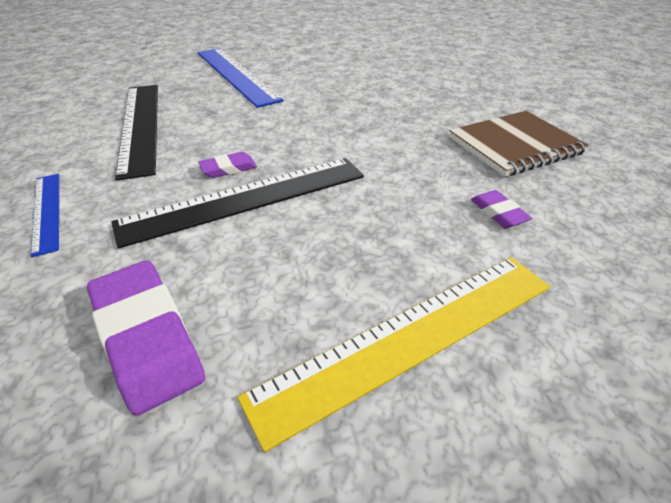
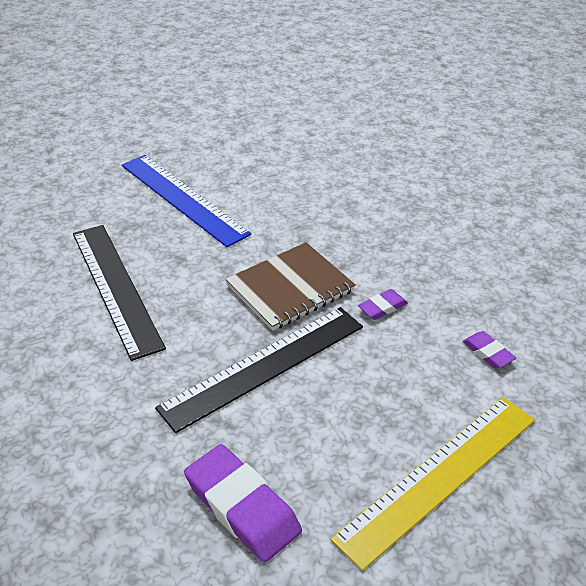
camera: 10 degrees left, 0 degrees up
blue ruler [31,174,59,257] -> none
purple eraser [198,152,257,178] -> purple eraser moved to [358,289,408,320]
brown notebook [449,111,589,177] -> brown notebook moved to [225,242,356,331]

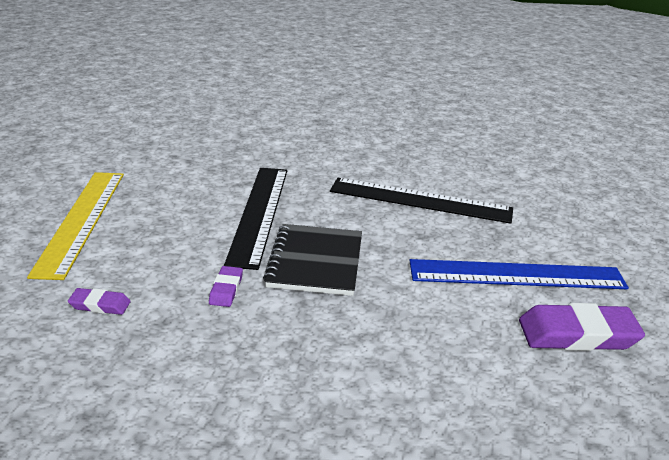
camera: 130 degrees right, 10 degrees down
purple eraser [184,444,302,563] -> purple eraser moved to [519,303,645,351]
brown notebook [225,242,356,331] -> black notebook [263,224,362,296]

